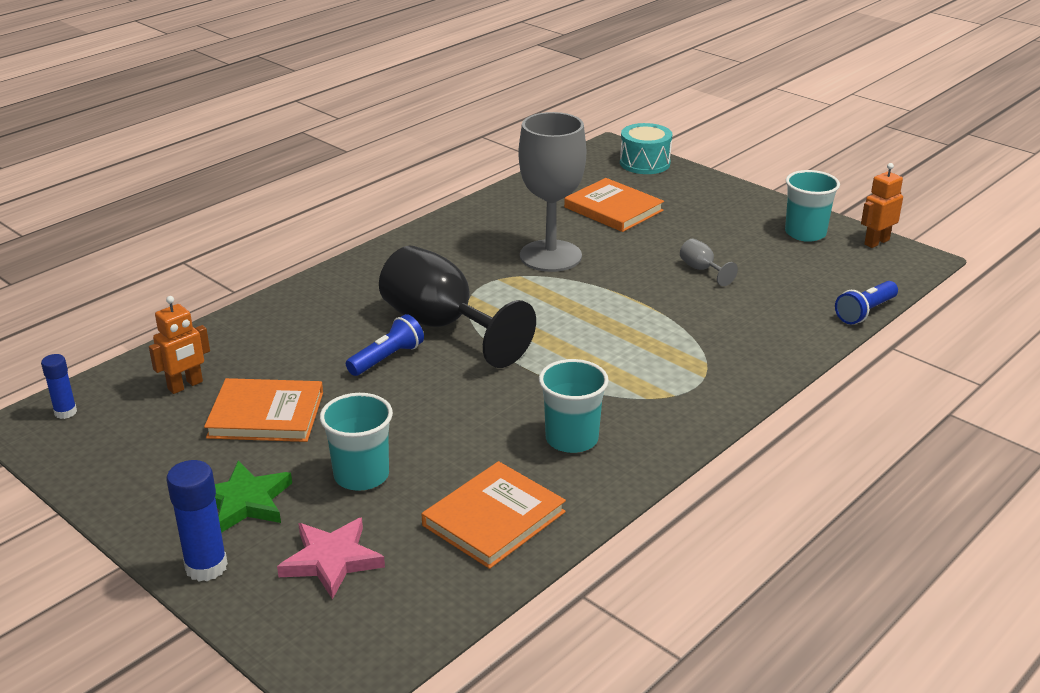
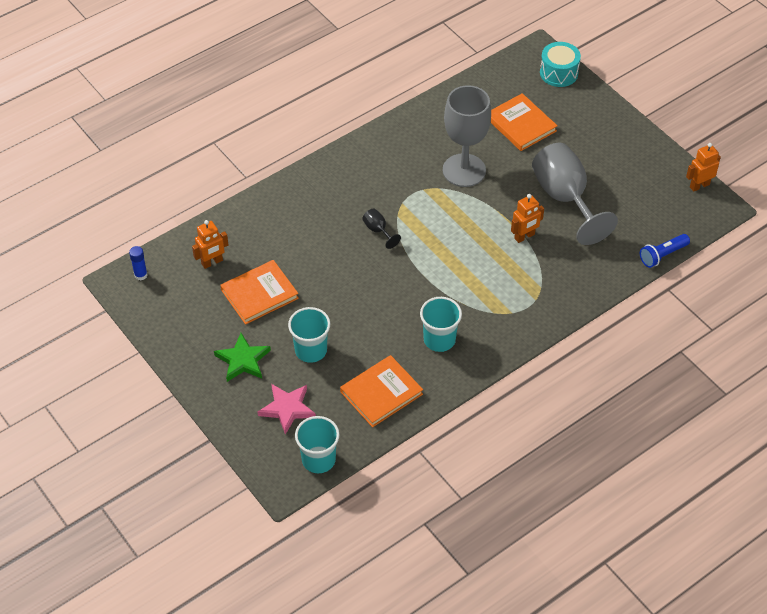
camera: 10 degrees right, 20 degrees up
blue glue stick [167,460,228,582] -> none
orange book [204,378,323,442] -> orange book turned 45 degrees counterclockwise [220,260,299,324]
blue flashlight [346,314,424,376] -> none
black goblet [379,246,536,368] -> black goblet [362,208,401,249], size x0.41
grey goblet [680,239,738,286] -> grey goblet [532,143,618,245], size x2.46
turquoise cup [785,170,840,242] -> turquoise cup moved to [295,416,339,473]
none -> orange robot [511,194,544,243]

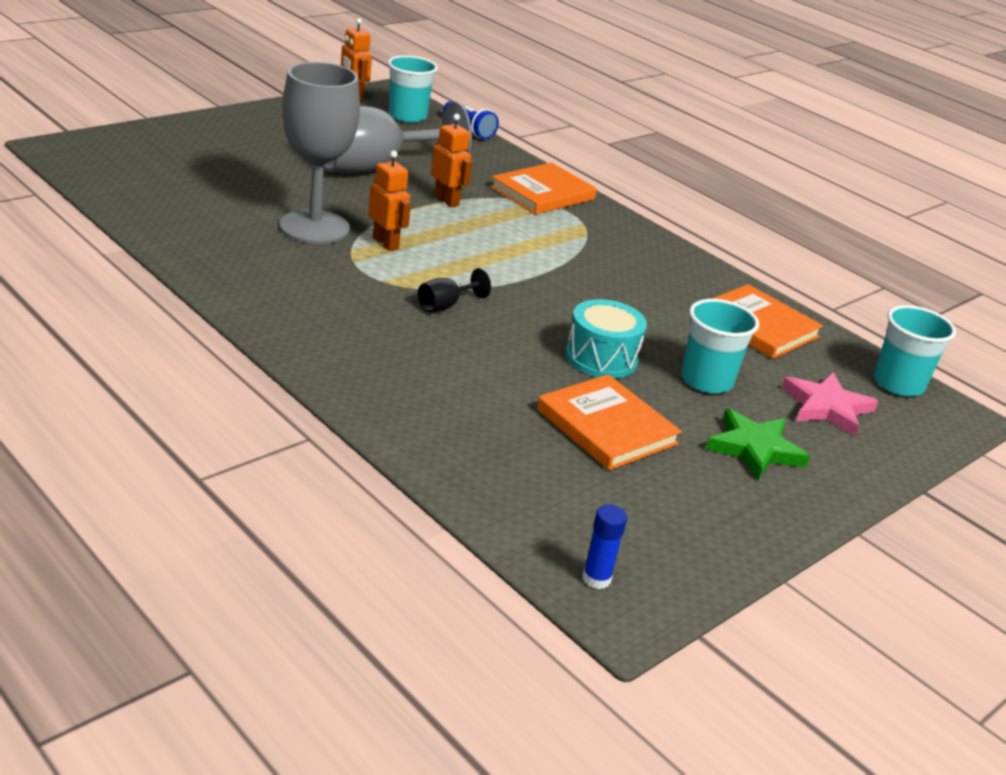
camera: 100 degrees left, 20 degrees down
orange robot [192,220,228,269] -> orange robot moved to [368,150,411,251]
turquoise cup [420,297,462,352] -> turquoise cup moved to [388,55,438,123]
orange book [491,93,558,151] -> orange book moved to [490,163,597,215]
turquoise drum [540,42,581,87] -> turquoise drum moved to [566,299,647,379]

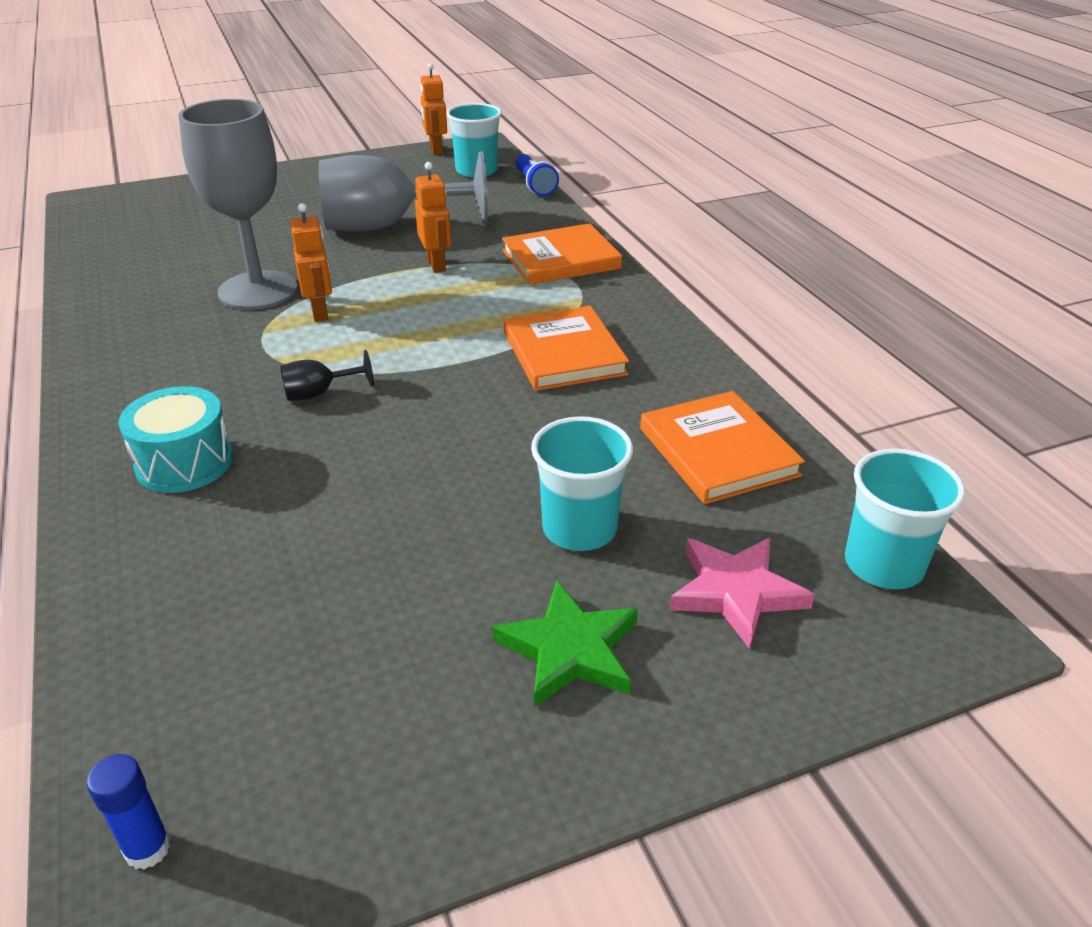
camera: 25 degrees right, 5 degrees up
orange book [537,374,682,470] -> orange book moved to [504,306,629,391]
turquoise drum [566,299,647,379] -> turquoise drum moved to [118,386,233,493]

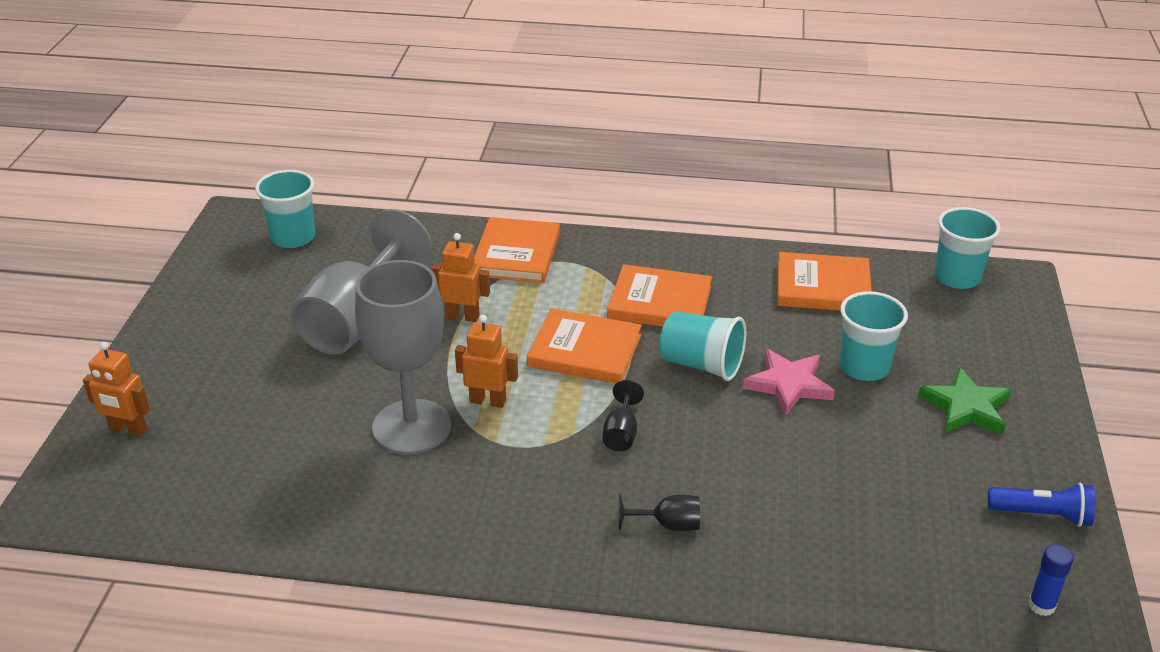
camera: 60 degrees left, 0 degrees up
turquoise drum [118,386,233,493] -> black goblet [619,494,700,531]
orange robot [420,63,447,155] -> orange robot moved to [83,342,150,437]
blue flashlight [515,154,559,196] -> blue flashlight moved to [988,483,1095,527]
pink star [669,538,815,649] -> pink star moved to [743,349,835,416]
none -> orange book [527,308,642,383]
none -> turquoise cup [660,311,746,381]

